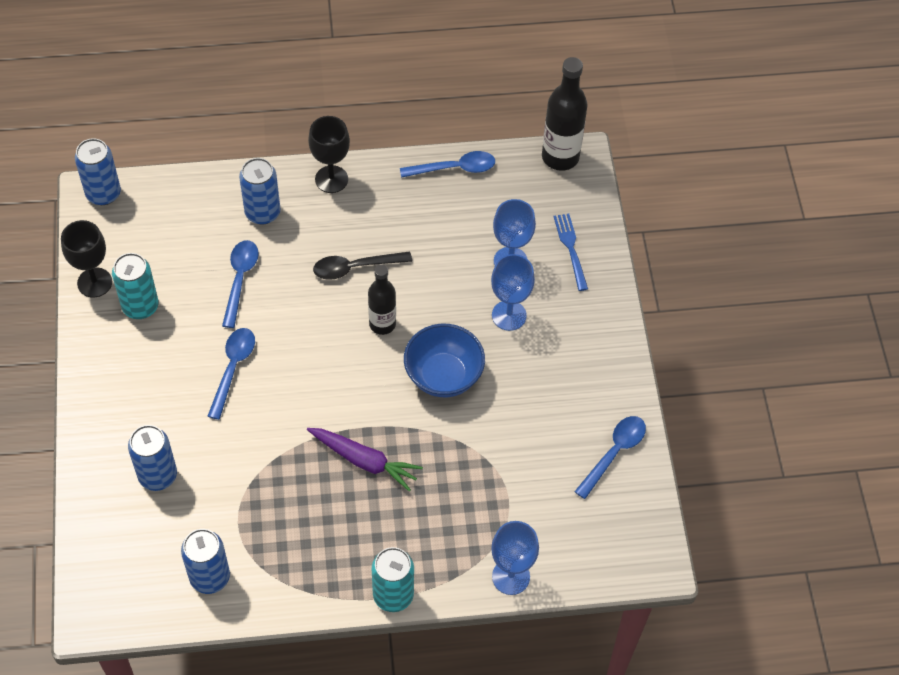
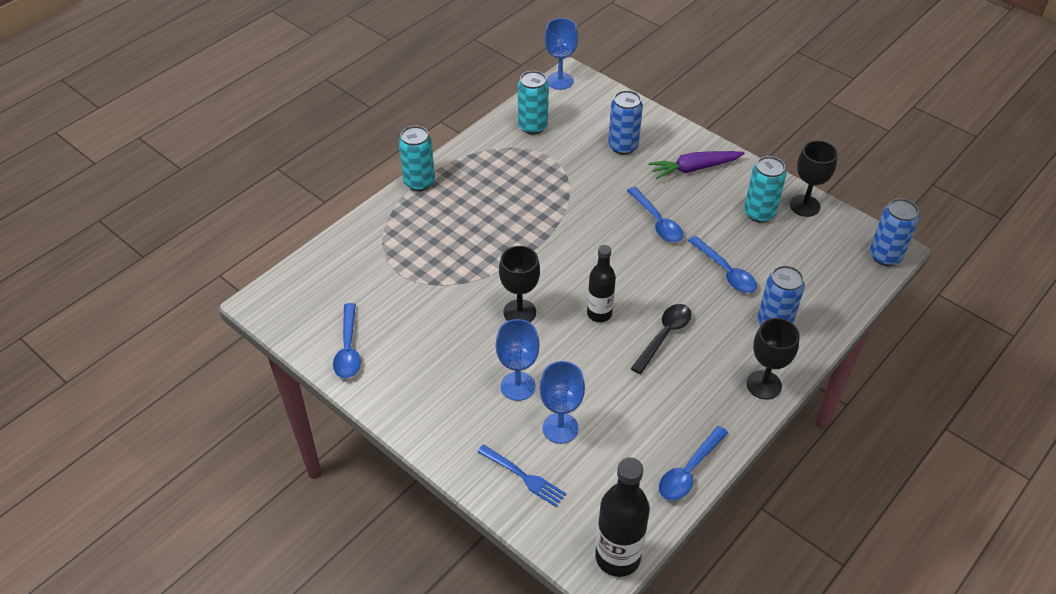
camera: 140 degrees right, 10 degrees down
blue can [181,529,230,594] -> turquoise can [518,71,549,134]
purple carrot [307,428,423,492] -> purple carrot moved to [649,151,744,179]
blue bowl [404,324,485,397] -> black goblet [499,246,540,322]
blue goblet [491,521,539,595] -> blue goblet moved to [545,18,578,90]

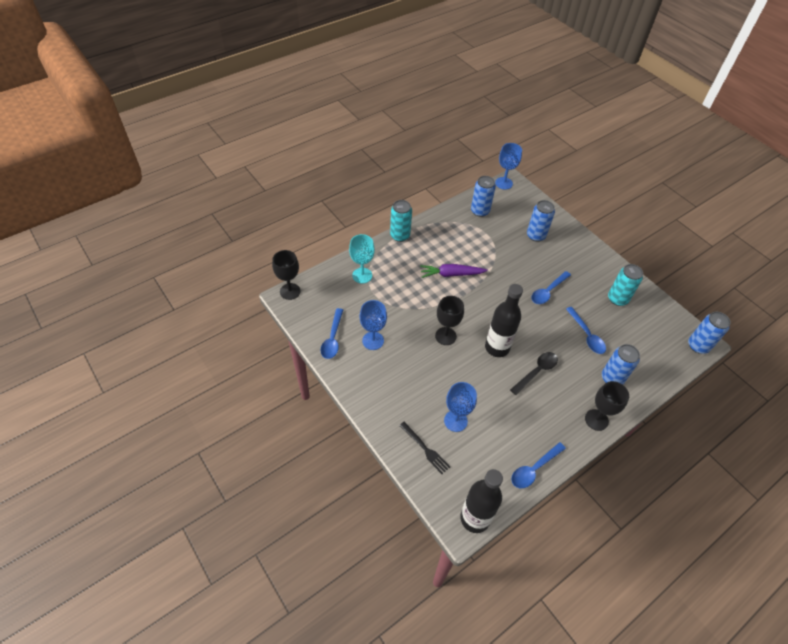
camera: 10 degrees right, 5 degrees up
blue fork [477,444,566,507] -> black fork [399,422,450,474]
blue goblet [496,319,540,401] -> blue goblet moved to [360,300,387,350]
turquoise can [518,71,549,134] -> blue can [471,176,496,217]
black bottle [587,245,616,322] -> black bottle [485,284,523,357], size x1.51
blue spoon [627,187,683,242] -> blue spoon turned 60 degrees clockwise [531,271,571,304]
purple carrot [649,151,744,179] -> purple carrot moved to [420,264,488,278]
black goblet [790,140,838,217] -> black goblet moved to [272,250,301,300]
none -> turquoise goblet [349,234,375,284]

